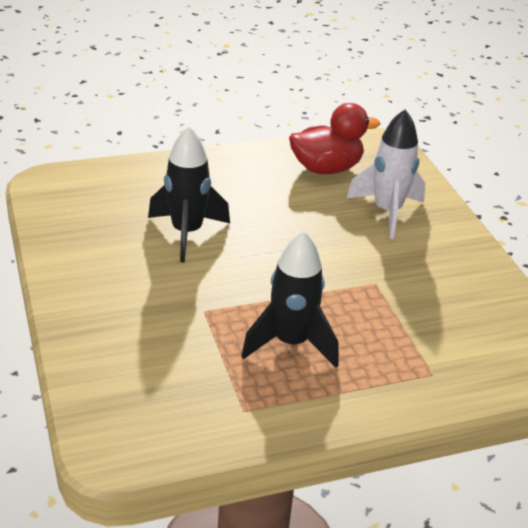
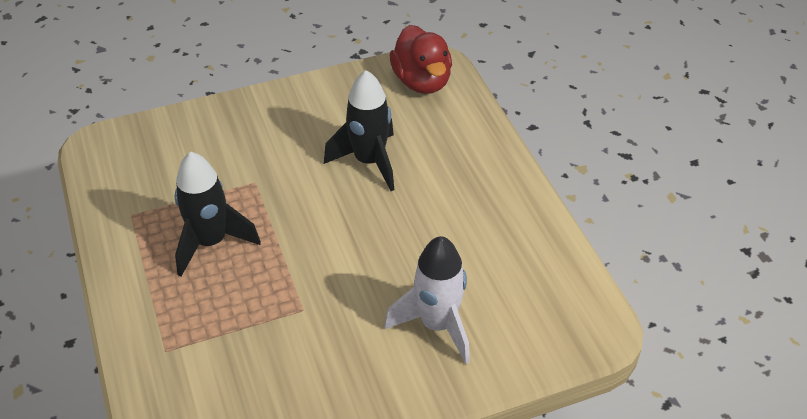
camera: 90 degrees right, 10 degrees up
red duck [289,103,380,174] -> red duck moved to [390,25,452,94]

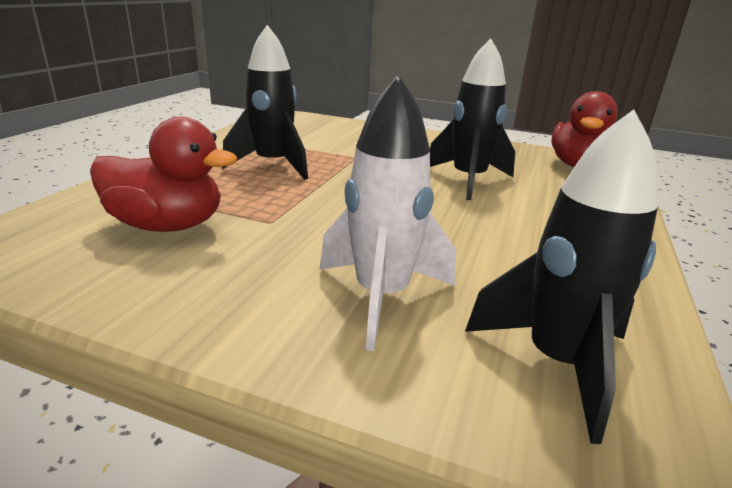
camera: 40 degrees right, 20 degrees down
none -> red duck [90,117,237,232]
none -> black rocket [465,109,658,444]

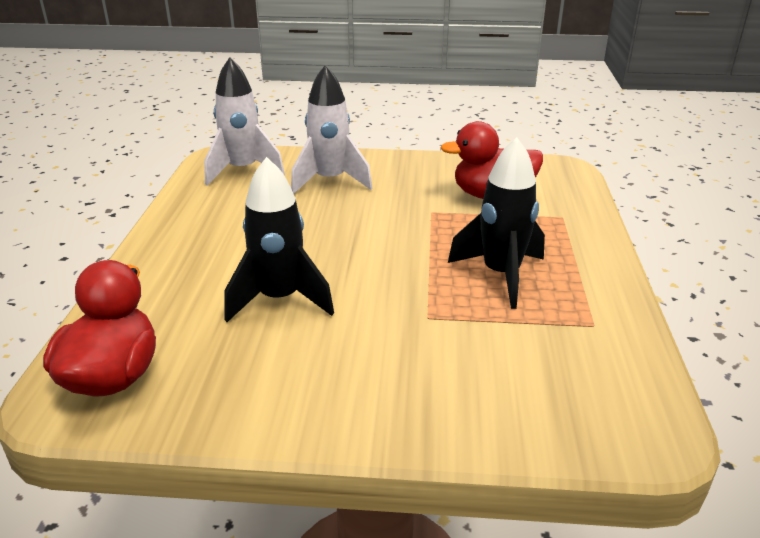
camera: 165 degrees right, 5 degrees up
black rocket [465,109,658,444] -> white rocket [204,57,285,185]

